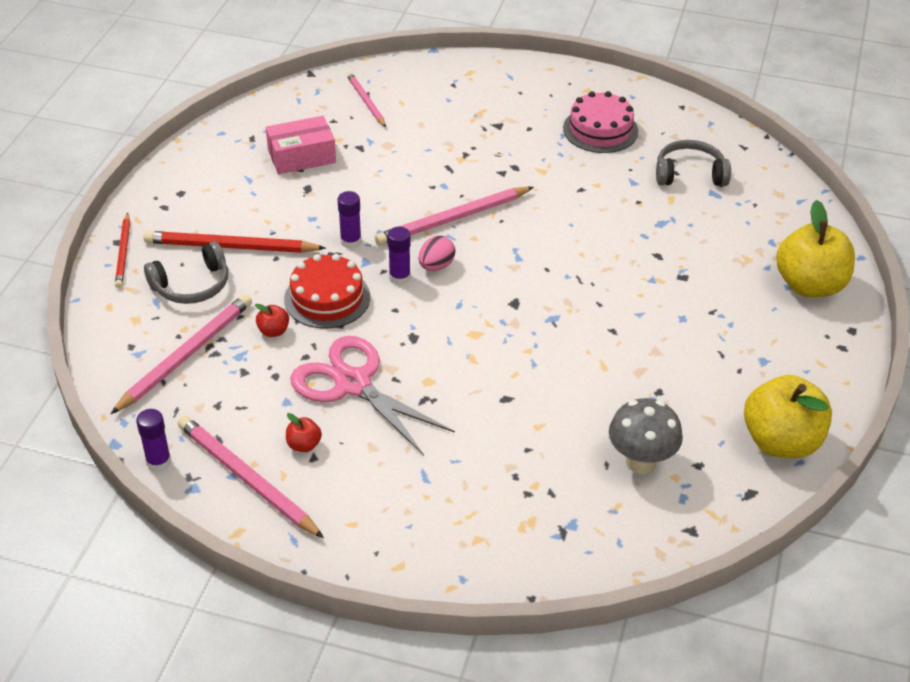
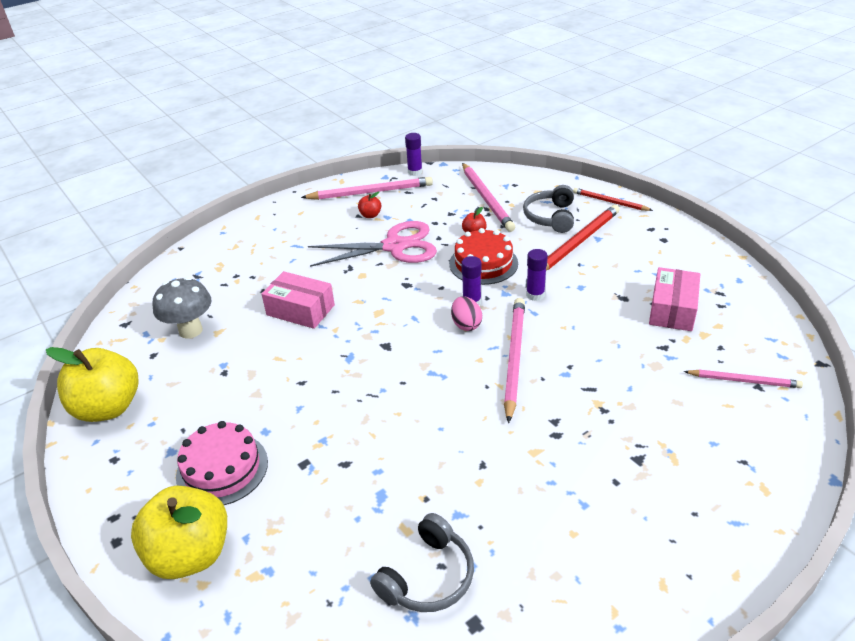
camera: 130 degrees right, 5 degrees down
pink cake [563,91,638,153] -> pink cake moved to [176,421,268,505]
none -> pink box [262,271,335,329]

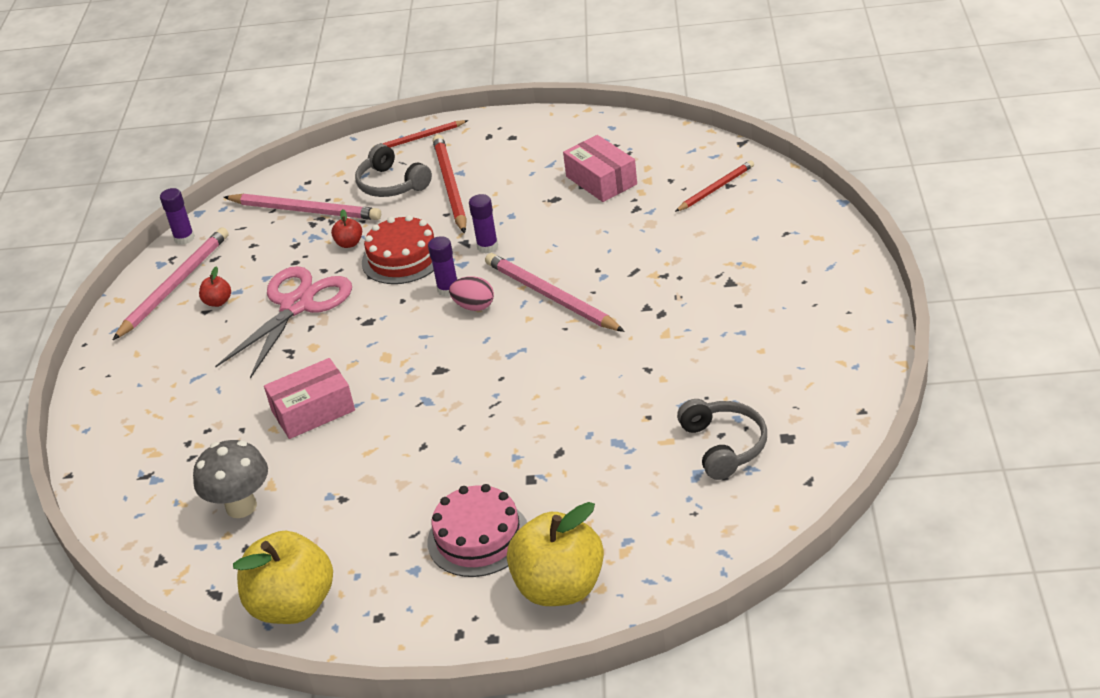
camera: 50 degrees left, 0 degrees up
pink pencil [684,370,803,388] -> red pencil [675,160,754,212]

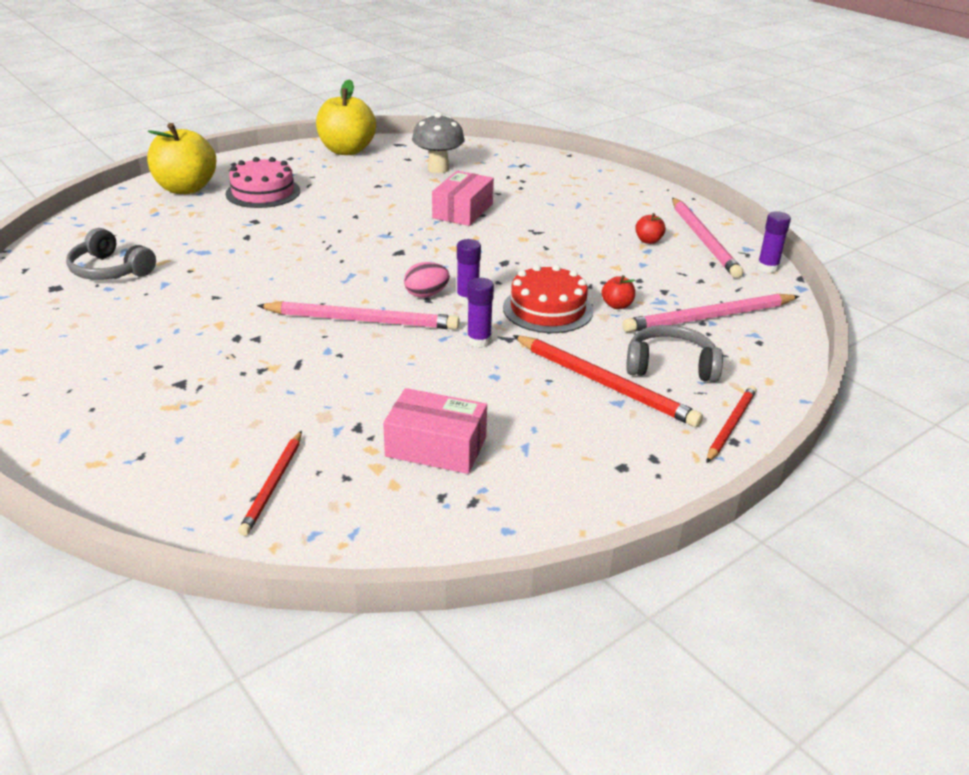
camera: 135 degrees right, 5 degrees down
pink scissors [215,266,352,379] -> none

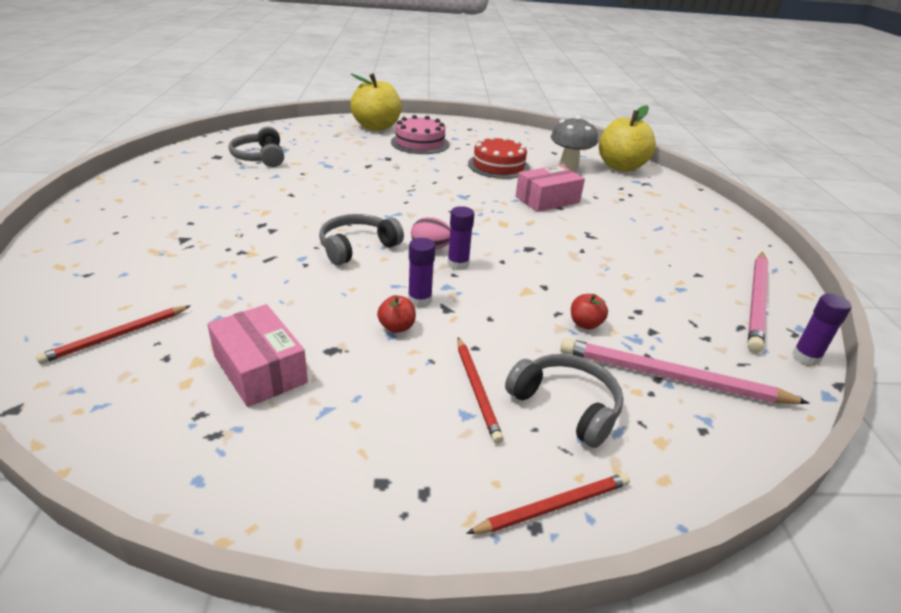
camera: 35 degrees right, 0 degrees up
pink pencil [257,301,460,330] -> grey headphones [319,214,404,265]
yellow apple [316,79,376,155] -> yellow apple moved to [599,105,656,172]
red cake [503,265,593,333] -> red cake moved to [468,136,530,179]
red pencil [513,335,703,427] -> red pencil [457,337,503,444], size x0.60
red apple [635,213,666,244] -> red apple moved to [377,295,416,333]

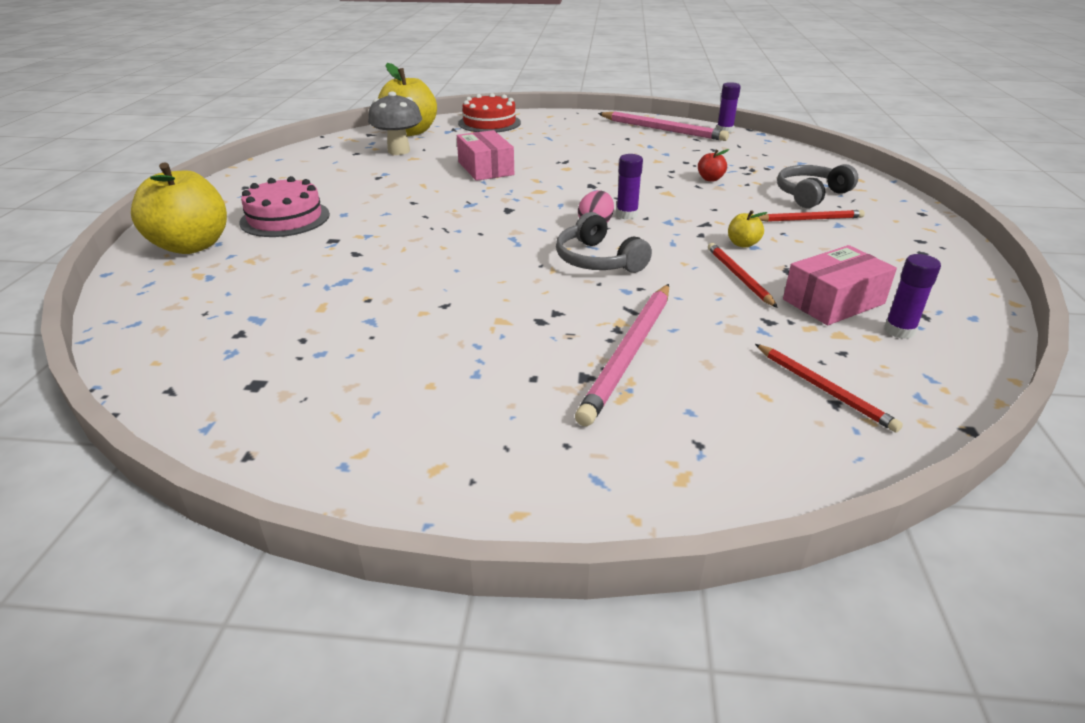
camera: 80 degrees left, 0 degrees up
grey headphones [229,126,284,167] -> none
red apple [377,295,416,333] -> yellow apple [728,210,767,248]
purple glue stick [408,238,436,307] -> purple glue stick moved to [884,254,941,339]
red pencil [466,473,630,534] -> red pencil moved to [708,243,778,308]
red cake [468,136,530,179] -> red cake moved to [458,93,521,132]
pink pencil [560,338,810,404] -> pink pencil moved to [575,284,669,426]

